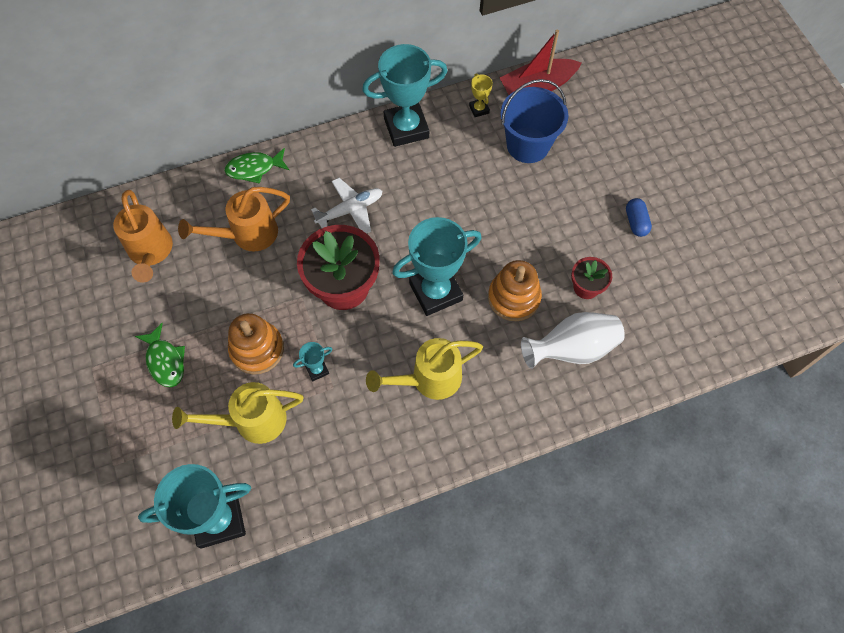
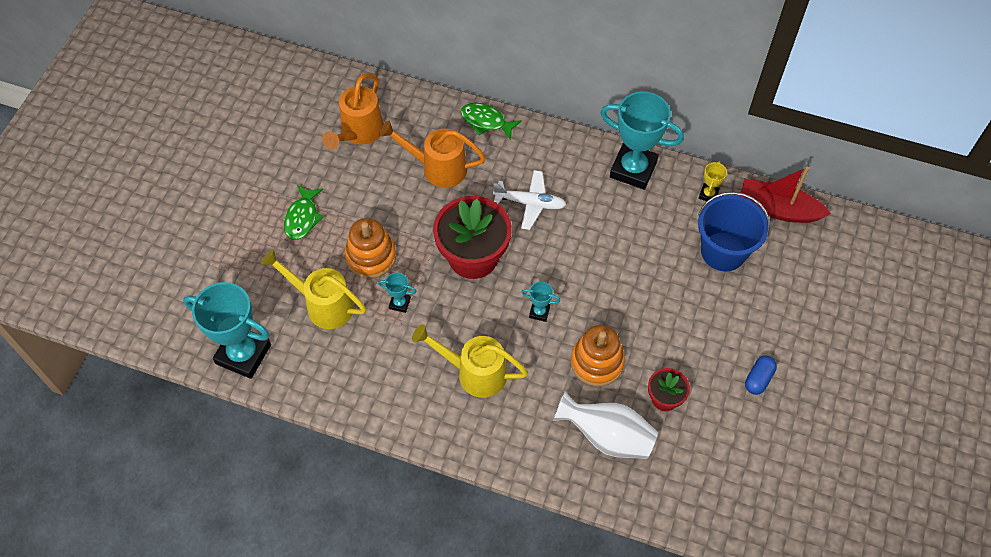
camera: 40 degrees right, 5 degrees down
turquoise trophy [392,217,482,316] -> turquoise trophy [521,281,560,322], size x0.44

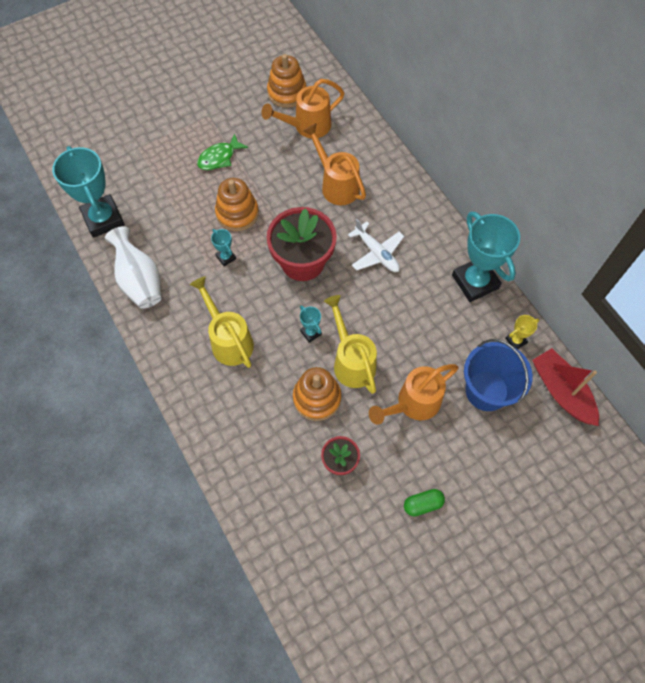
camera: 40 degrees right, 5 degrees up
yellow watering can [261,249,366,329] -> yellow watering can moved to [324,295,377,394]
green fish [461,103,522,140] -> none
white vase [553,391,658,459] -> white vase moved to [105,226,161,309]
blue capsule [745,356,777,395] -> green capsule [404,489,445,516]
none -> orange stacking toy [267,54,306,108]
none -> orange watering can [369,364,459,425]

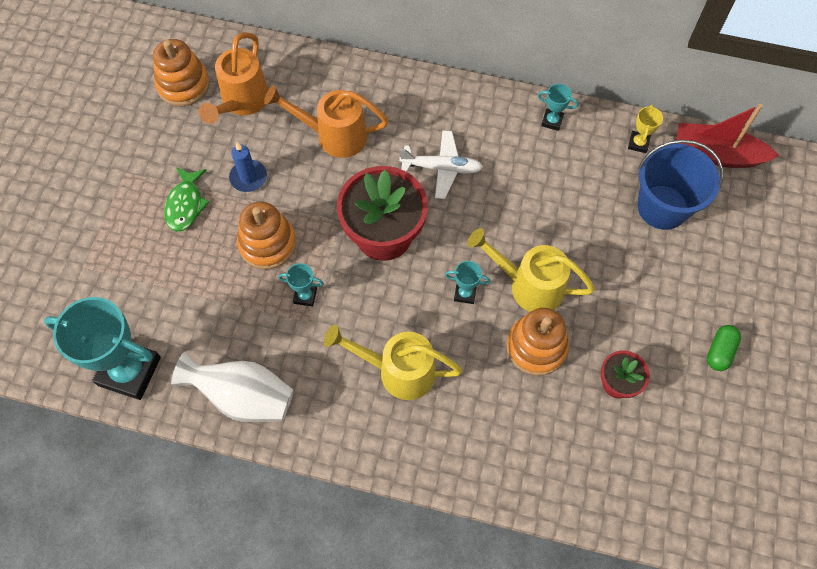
camera: 45 degrees left, 0 degrees up
orange watering can [369,364,459,425] -> none
turquoise trophy [452,212,520,302] -> turquoise trophy [538,84,578,131], size x0.44
none -> blue candle [229,142,267,192]

